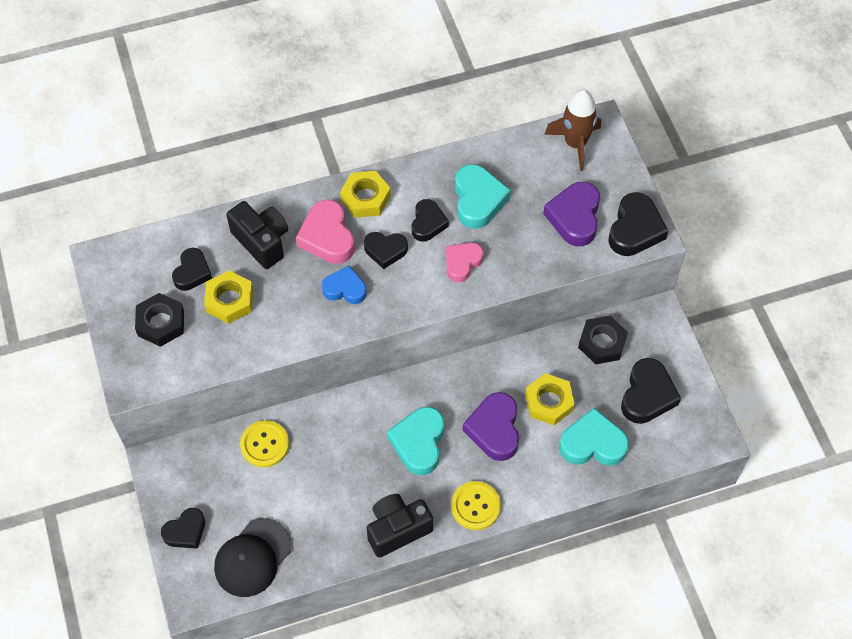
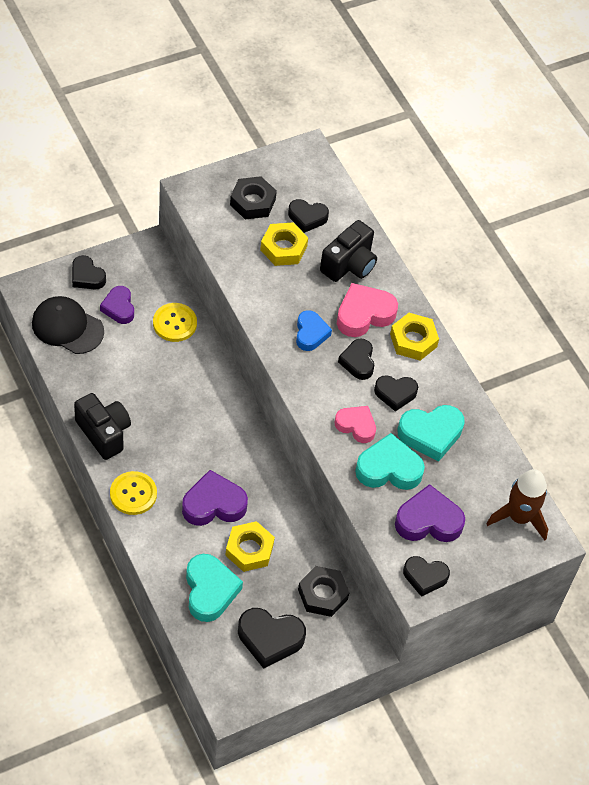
camera: 75 degrees right, 5 degrees down
turquoise heart [387,407,445,475] -> turquoise heart moved to [355,433,425,490]
black heart [608,192,668,256] -> black heart [403,556,450,597], size x0.66
none -> purple heart [100,286,134,324]

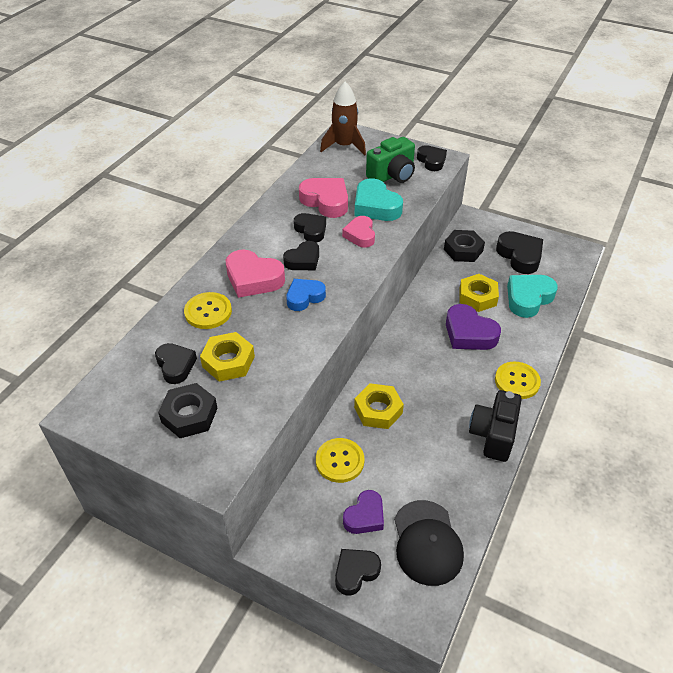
camera: 120 degrees left, 10 degrees down
black heart [72,255,106,290] -> black heart turned 135 degrees counterclockwise [335,549,381,596]
black camera [320,220,377,282] -> yellow button [184,292,232,329]
yellow nut [390,313,439,361] -> yellow nut moved to [354,383,404,429]
purple heart [395,484,465,542] -> green camera [366,137,415,183]
turquoise heart [397,405,465,462] -> pink heart [299,178,348,218]

